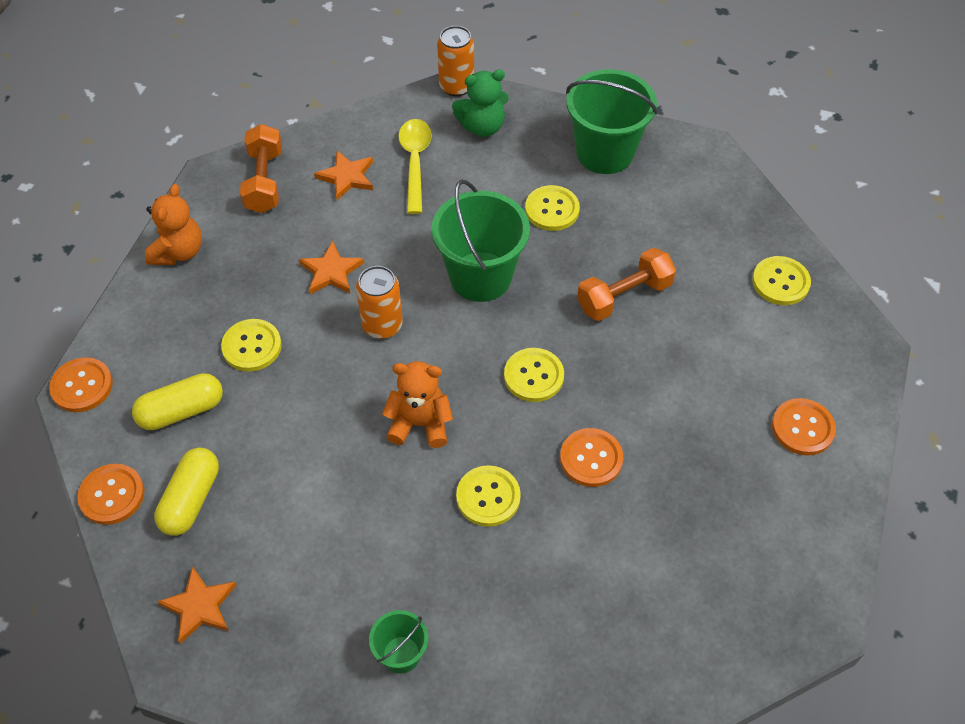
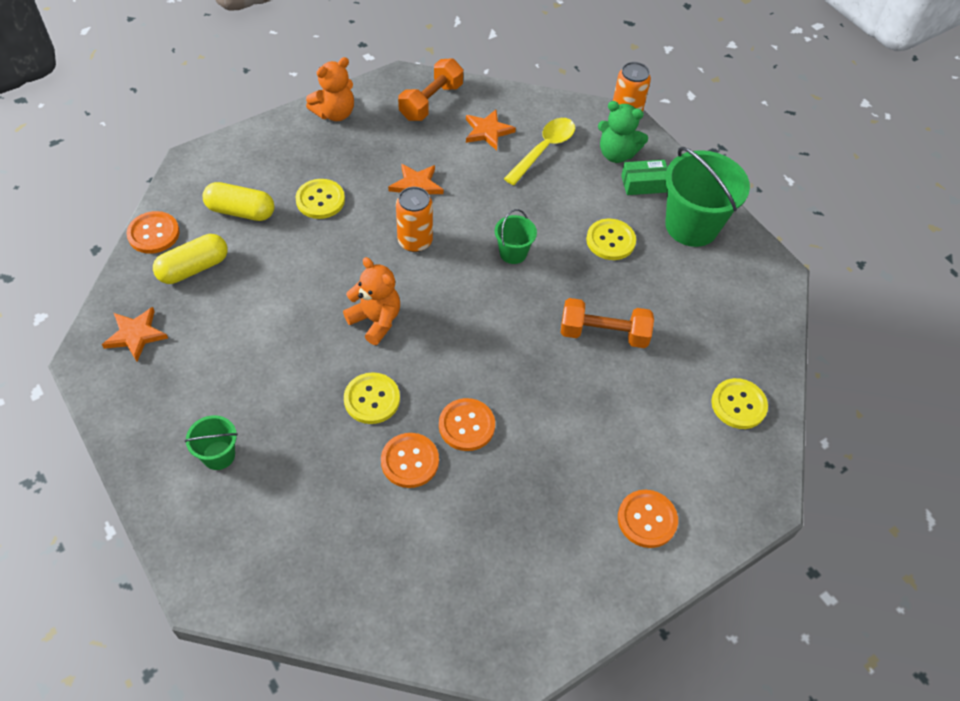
camera: 35 degrees right, 0 degrees up
orange button [49,357,113,412] -> orange button moved to [381,433,439,488]
green bucket [432,180,530,302] -> green bucket [495,209,537,264], size x0.50
yellow button [504,348,564,402] -> none
none -> green box [621,160,668,195]

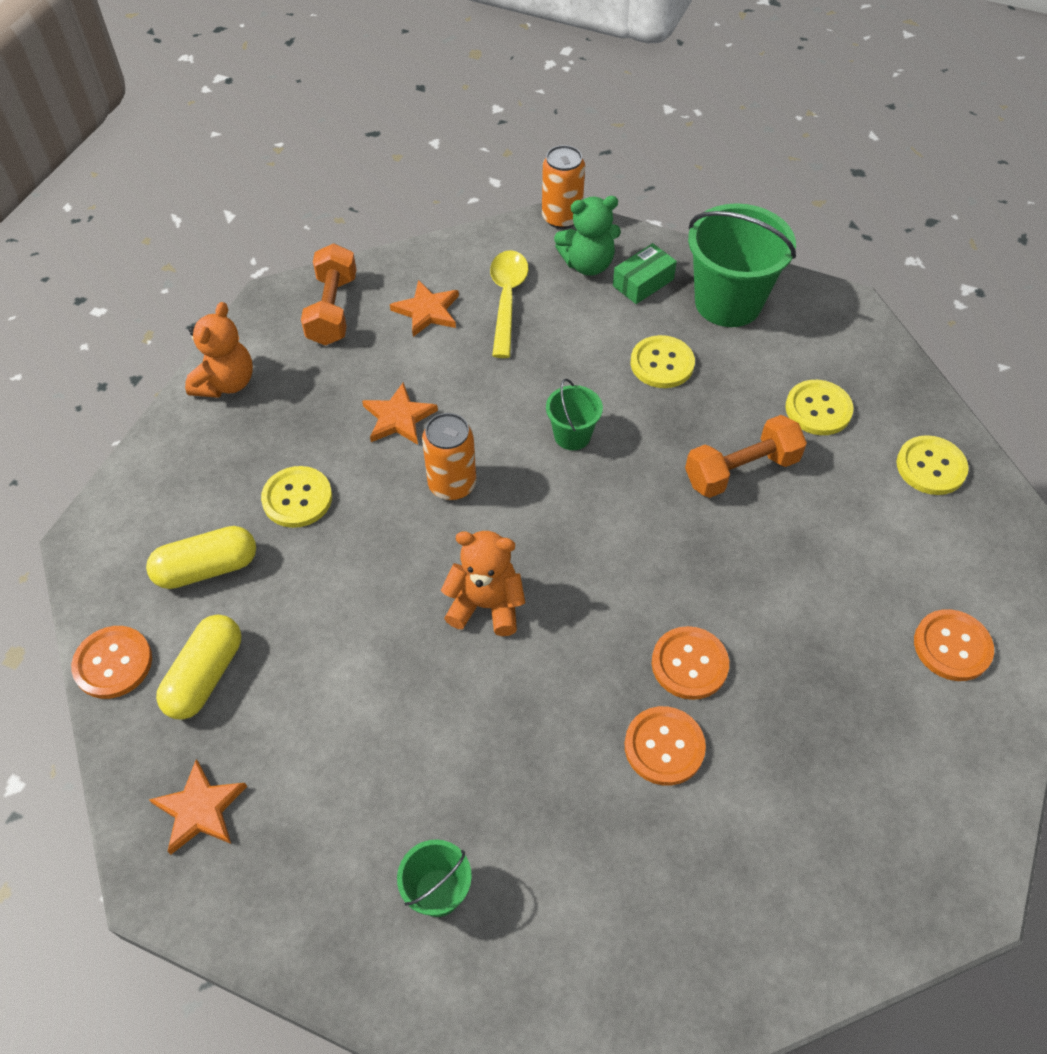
camera: 30 degrees left, 0 degrees up
yellow button [344,372,400,424] -> yellow button moved to [785,380,853,435]

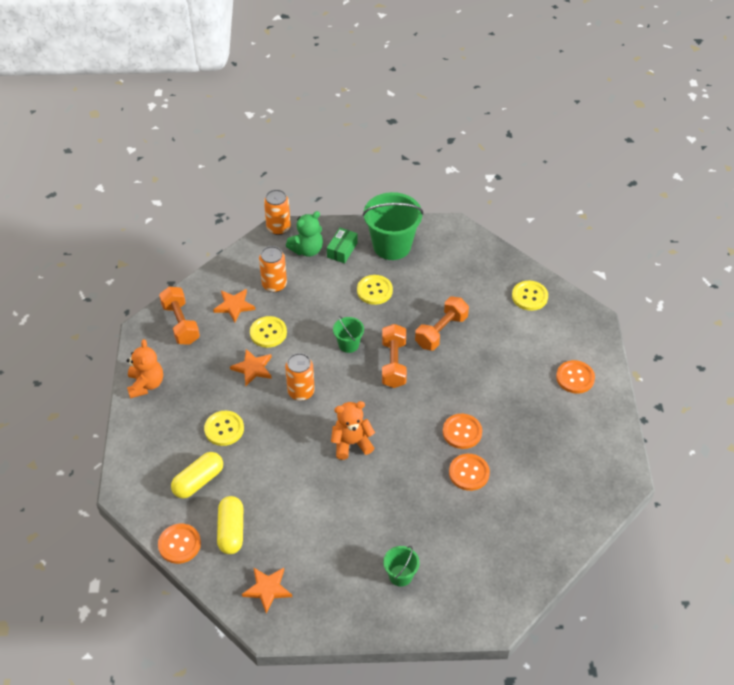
camera: 25 degrees left, 5 degrees down
yellow spoon [490,250,529,358] -> orange can [259,246,287,292]
yellow button [785,380,853,435] -> yellow button moved to [250,316,287,348]
none -> orange dumbbell [382,324,407,388]

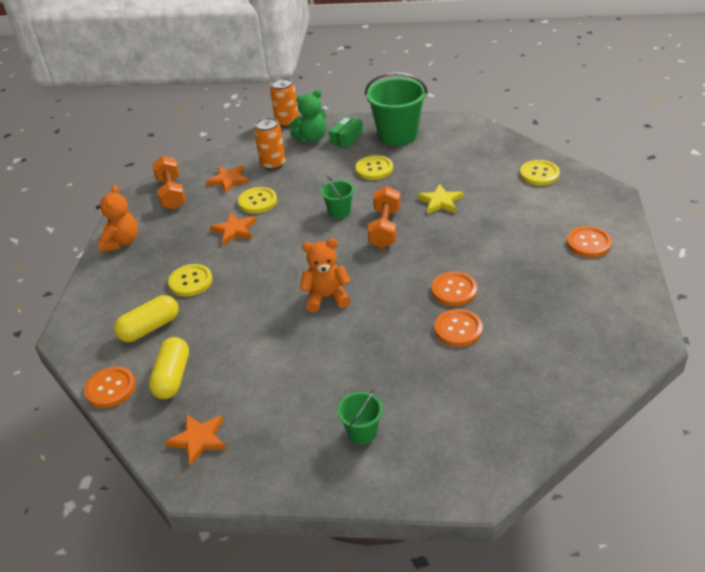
camera: 10 degrees right, 10 degrees down
orange can [285,353,315,401] -> none
orange dumbbell [415,297,469,350] -> yellow star [417,184,463,214]

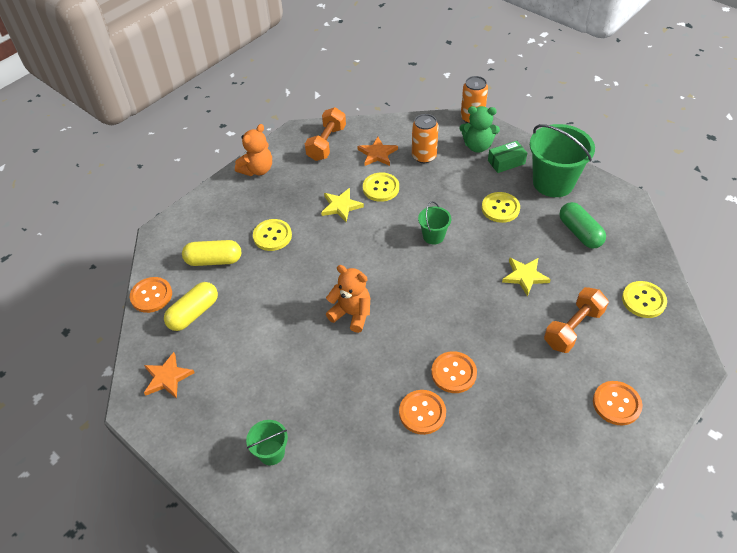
camera: 35 degrees right, 10 degrees up
orange star [210,212,256,245] -> yellow star [321,188,364,222]
orange dumbbell [368,186,401,248] -> orange dumbbell moved to [544,287,609,353]
none -> green capsule [559,202,606,249]

